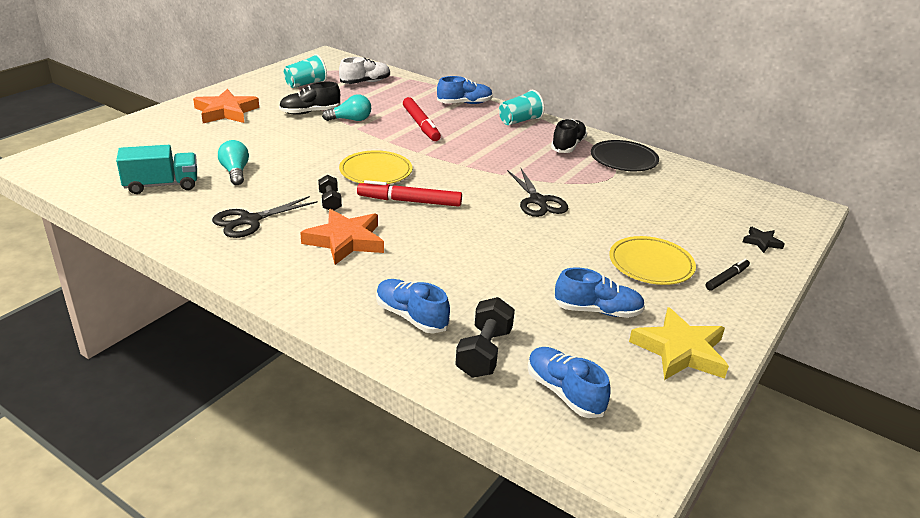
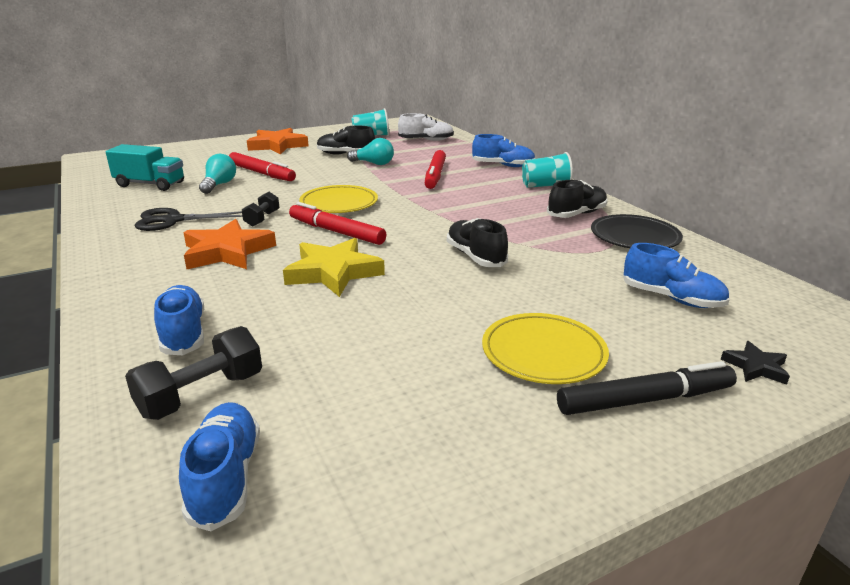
camera: 30 degrees right, 5 degrees down
black scissors [507,169,568,217] -> black shoe [447,218,508,267]
blue shoe [554,267,645,318] -> blue shoe moved to [623,243,730,308]
yellow star [629,307,729,380] -> yellow star moved to [283,238,385,297]
black marker [706,259,750,290] -> black marker [557,361,737,415], size x1.72
none -> red marker [229,152,296,181]

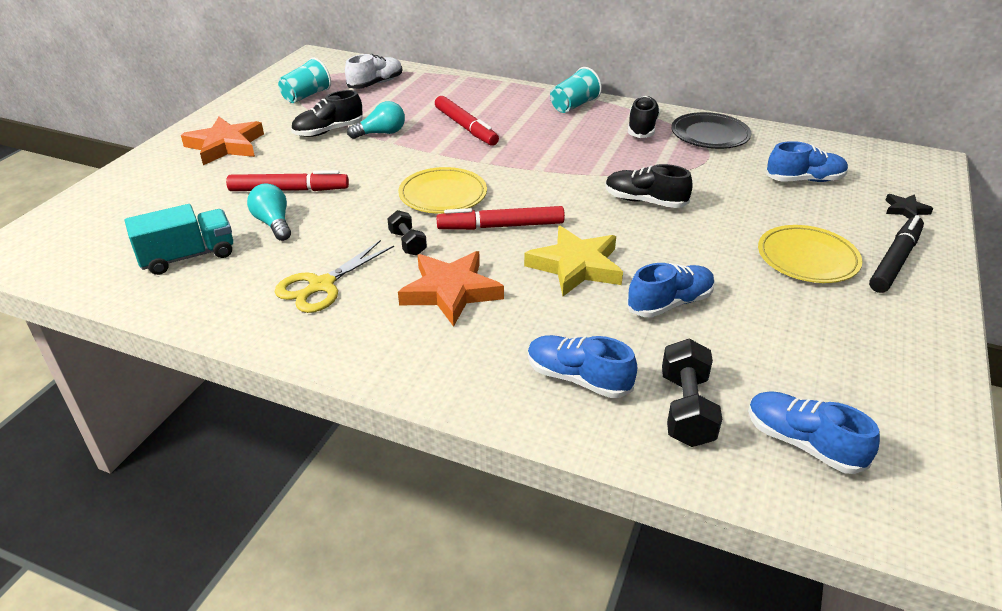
camera: 40 degrees left, 10 degrees up
black scissors [135,208,242,231] -> yellow scissors [275,240,394,313]
blue shoe [472,134,536,167] -> blue shoe moved to [627,263,715,318]

